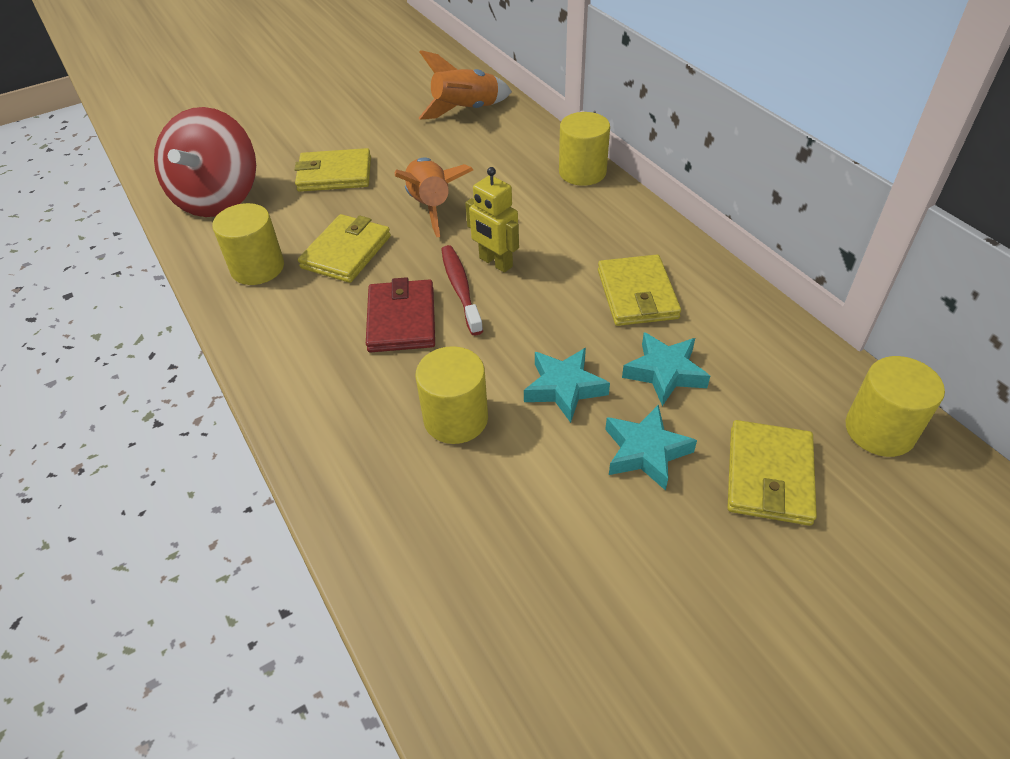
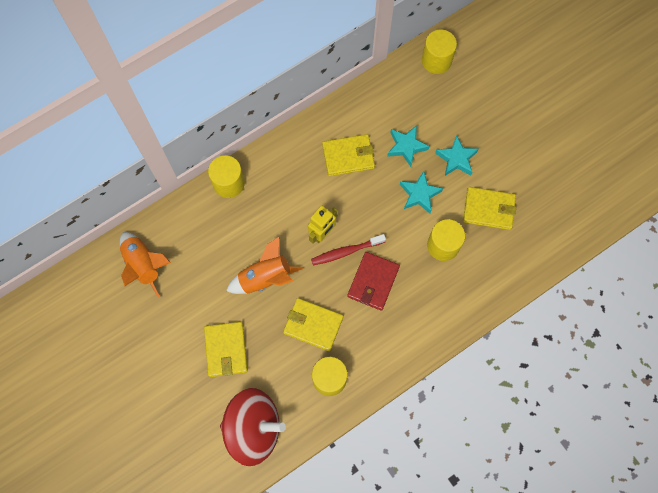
camera: 95 degrees left, 25 degrees up
red wallet [366,277,435,352] -> red wallet turned 60 degrees counterclockwise [347,252,400,311]
yellow wallet [727,420,817,526] -> yellow wallet moved to [463,187,516,230]

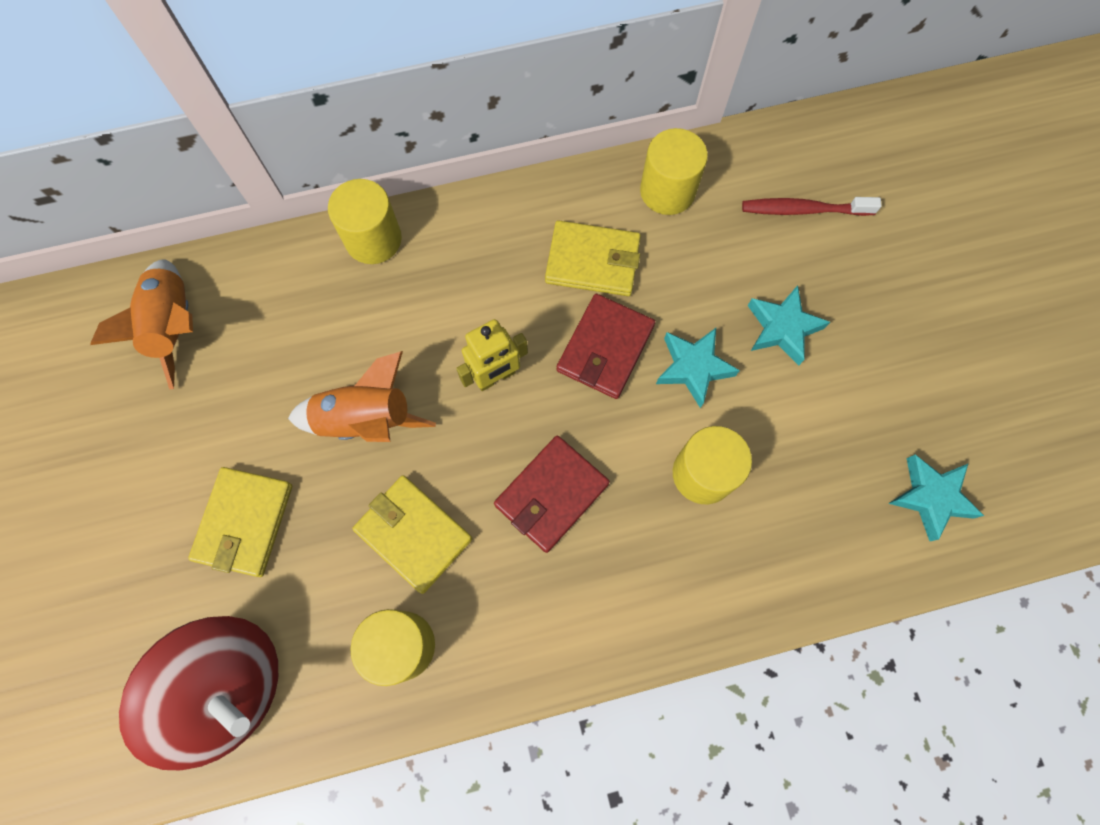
camera: 20 degrees right, 0 degrees up
red toothbrush [311,234,386,265] -> red toothbrush moved to [742,197,882,216]
turquoise star [387,125,430,167] -> turquoise star moved to [888,455,984,541]
yellow cylinder [422,30,457,74] -> yellow cylinder moved to [640,128,708,215]
yellow wallet [463,187,516,230] -> none
none -> red wallet [556,294,655,399]

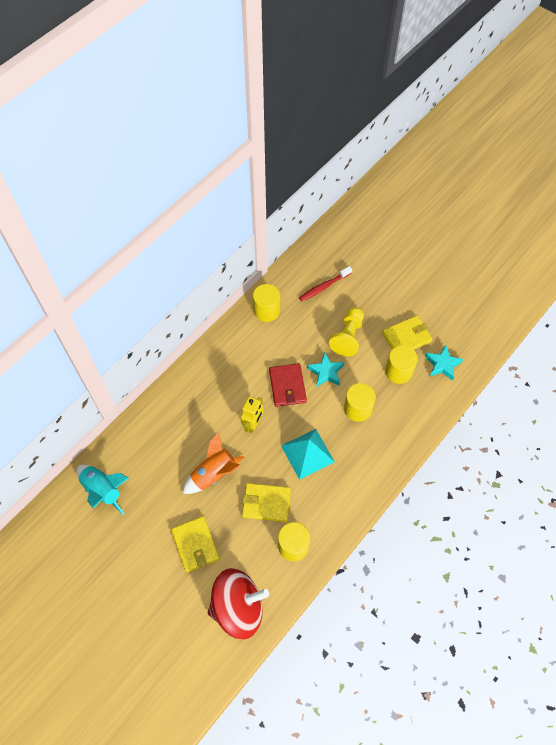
camera: 35 degrees left, 10 degrees down
orange rocket [90,260,193,390] -> turquoise rocket [76,465,129,515]
yellow cylinder [328,179,402,264] -> yellow cylinder moved to [385,345,418,384]
red wallet [494,436,610,553] -> turquoise pyramid [281,429,335,480]
yellow wallet [545,220,641,296] -> yellow wallet moved to [382,316,432,350]
turquoise star [748,285,830,366] -> yellow pawn [329,307,364,357]

